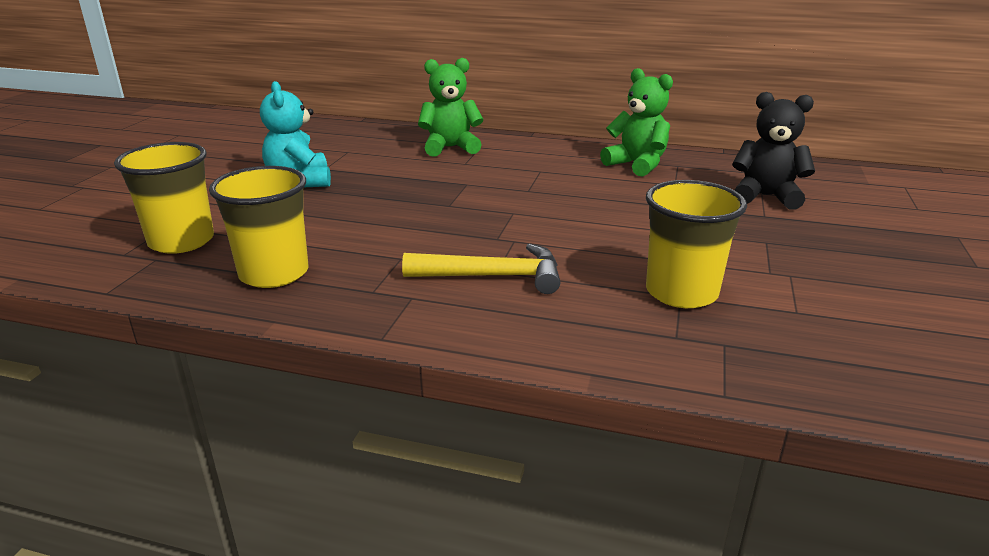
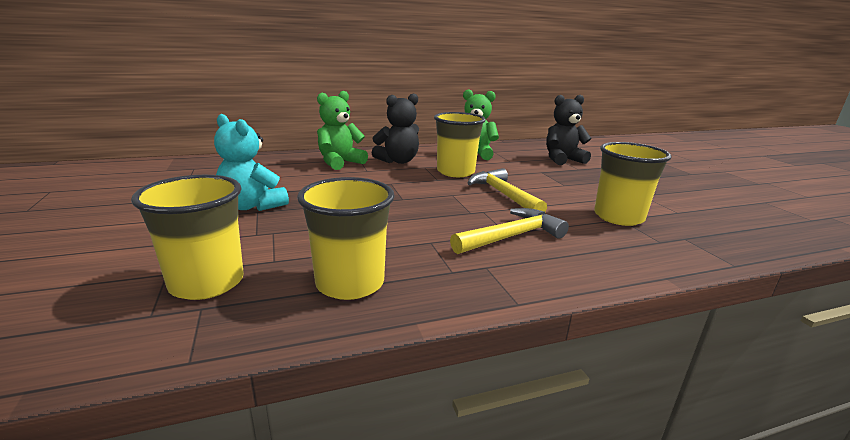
camera: 35 degrees left, 5 degrees down
none -> black teddy bear [372,93,419,164]
none -> yellow cup [434,112,486,177]
none -> yellow hammer [468,168,547,212]

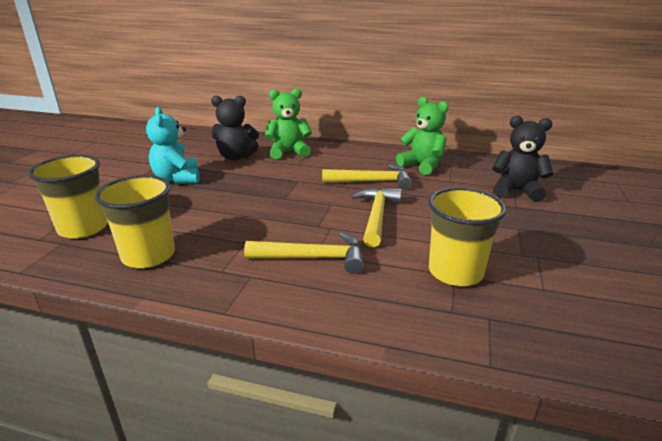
camera: 35 degrees right, 5 degrees up
black teddy bear [372,93,419,164] -> black teddy bear moved to [211,96,259,161]
yellow cup [434,112,486,177] -> yellow hammer [322,164,412,190]

